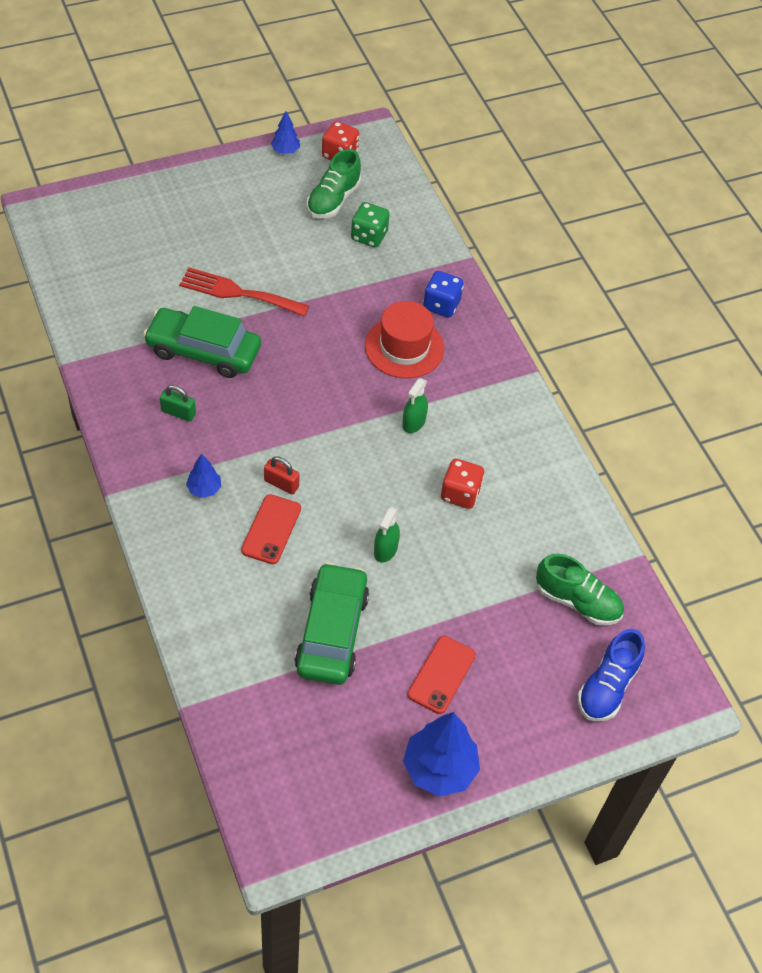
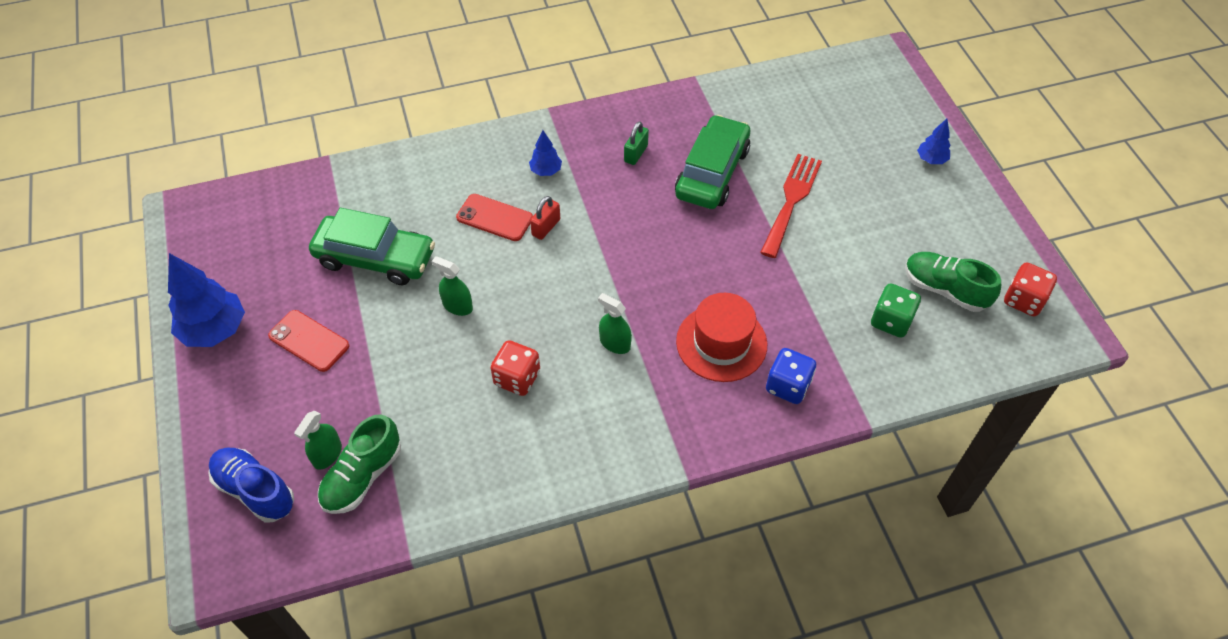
camera: 100 degrees right, 0 degrees up
blue tree [271,111,300,154] -> blue tree moved to [917,119,951,164]
none -> green spray bottle [294,411,342,470]

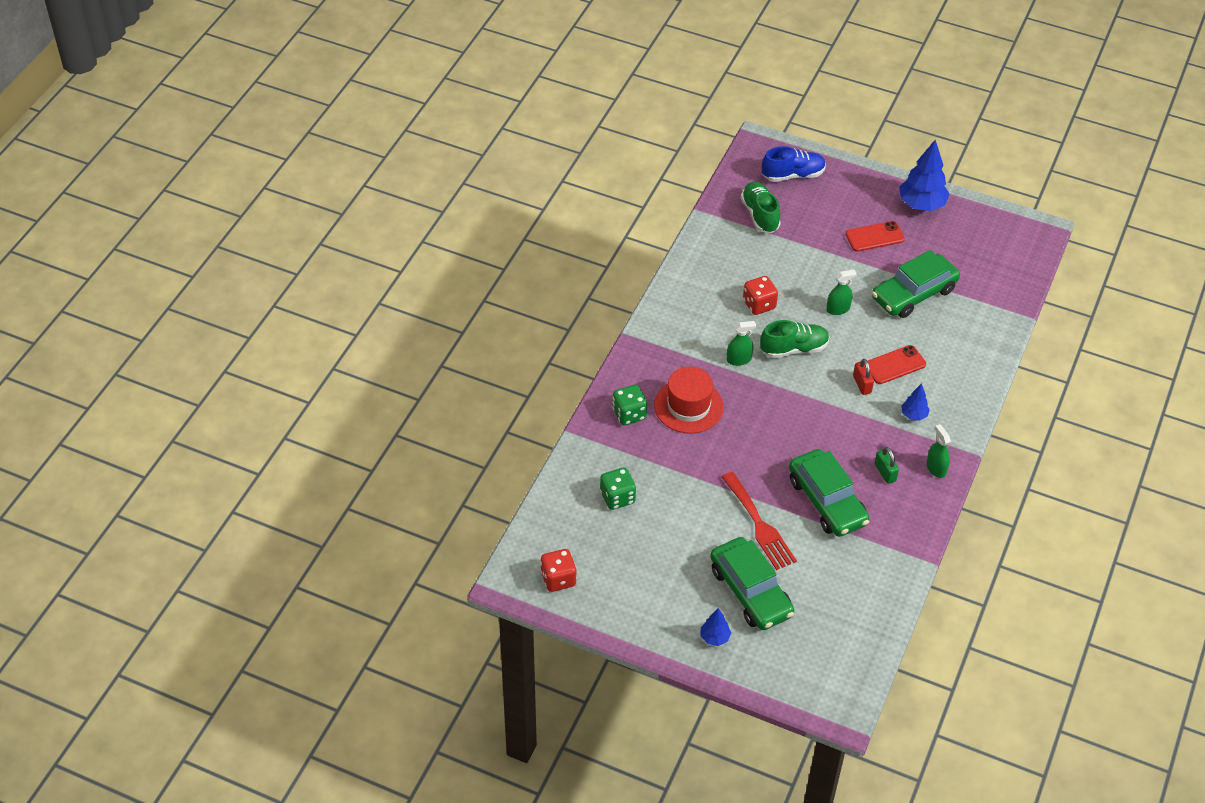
camera: 130 degrees right, 5 degrees down
green spray bottle [294,411,342,470] -> green spray bottle moved to [926,424,951,478]
blue dice [766,348,816,404] -> green dice [612,385,647,425]
green shoe [905,252,1001,312] -> green shoe moved to [760,320,829,358]
none -> green car [710,537,794,630]

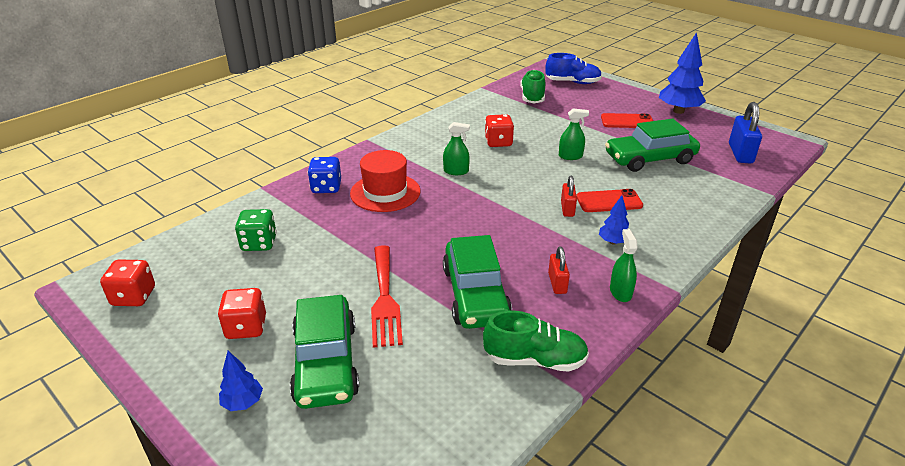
camera: 20 degrees right, 15 degrees down
green dice [612,385,647,425] -> blue dice [308,157,341,193]
green shoe [760,320,829,358] -> green shoe moved to [483,311,589,372]
green padlock [875,447,899,484] -> red padlock [548,247,570,294]
none -> red dice [218,288,266,339]
none -> blue padlock [729,102,762,164]

